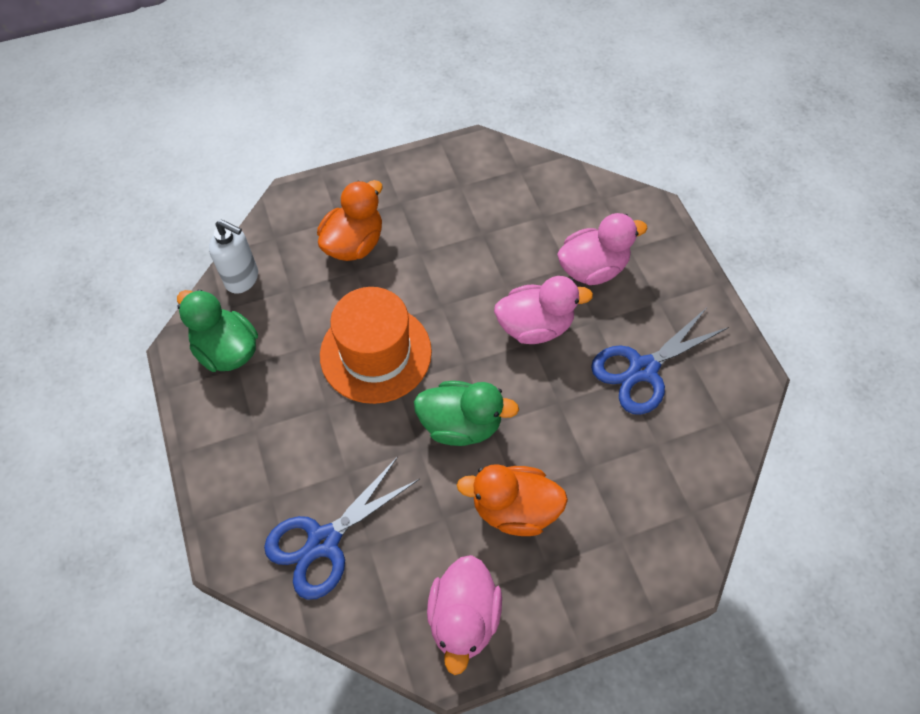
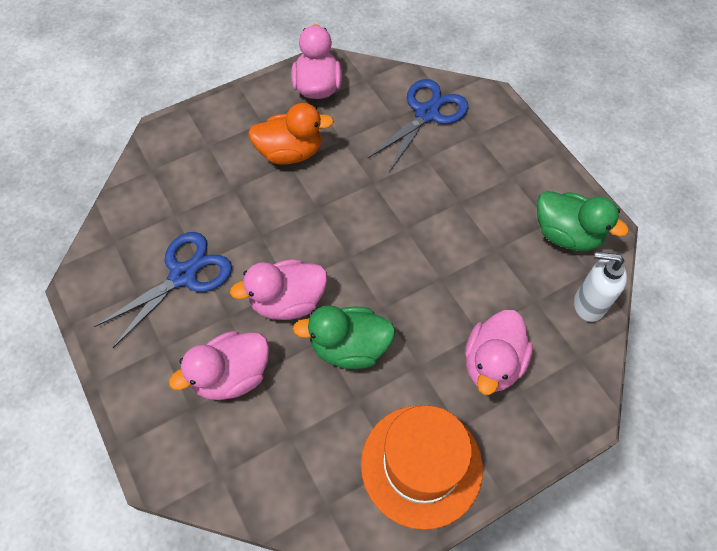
camera: 170 degrees right, 0 degrees up
orange duck [317,180,382,261] -> pink duck [465,310,533,395]
orange hat [320,287,432,404] -> orange hat moved to [361,405,483,530]
green duck [414,381,519,446] -> green duck moved to [293,305,396,369]

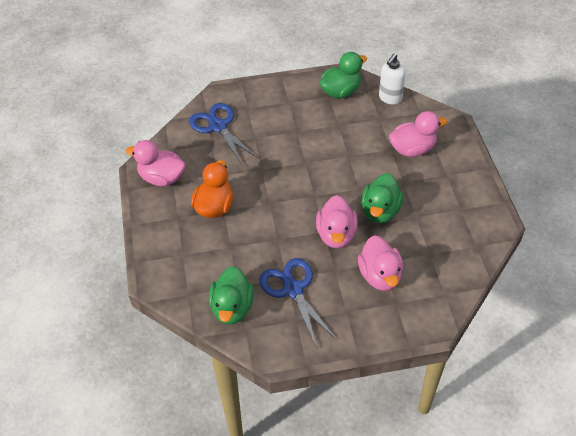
camera: 70 degrees left, 10 degrees down
orange hat [361,405,483,530] -> none
pink duck [465,310,533,395] -> pink duck turned 60 degrees counterclockwise [389,111,447,157]
none -> green duck [209,266,254,325]

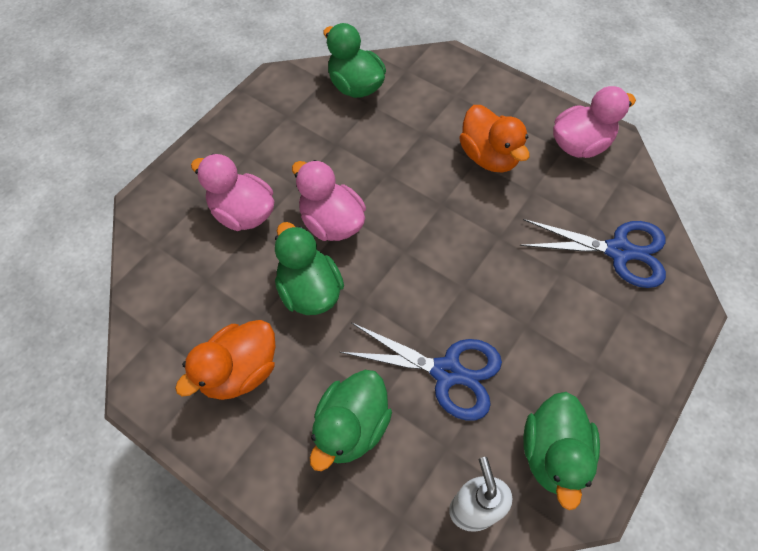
camera: 135 degrees right, 10 degrees up
blue scissors [259,258,337,348] -> blue scissors moved to [340,322,502,421]
pink duck [389,111,447,157] -> green duck [310,370,392,471]
none -> orange duck [175,320,276,400]

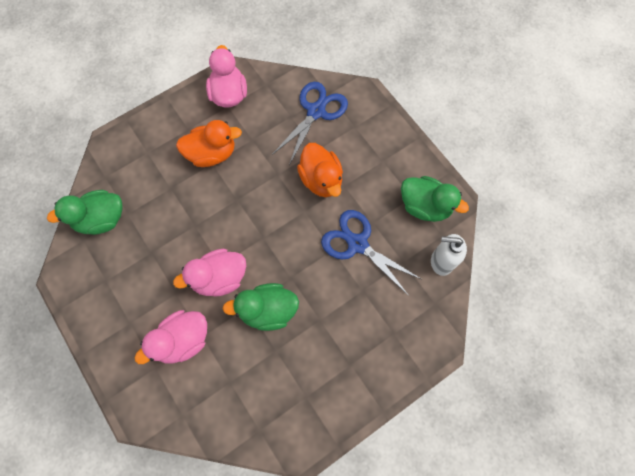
camera: 70 degrees left, 10 degrees up
orange duck [175,320,276,400] -> orange duck moved to [297,143,343,197]
green duck [310,370,392,471] -> none
blue scissors [340,322,502,421] -> blue scissors turned 90 degrees counterclockwise [321,210,421,296]

